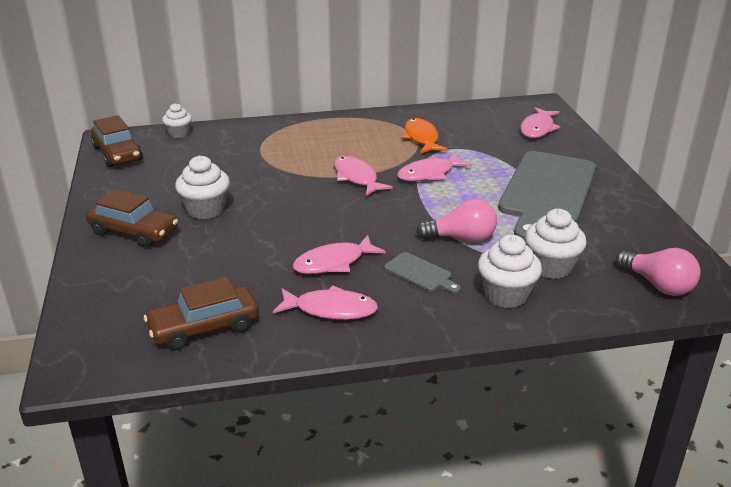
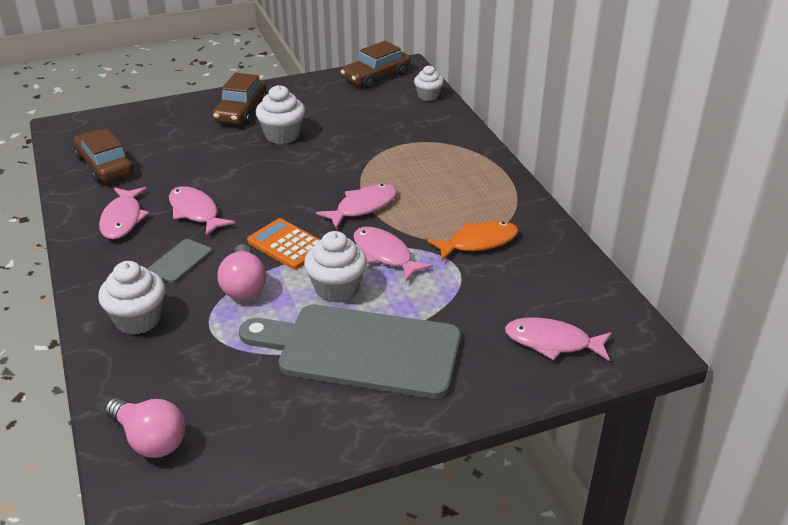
camera: 80 degrees right, 5 degrees up
white cupcake [525,209,587,279] -> white cupcake moved to [304,231,367,303]
pink light bulb [616,248,701,296] -> pink light bulb turned 90 degrees counterclockwise [105,397,185,458]
none -> orange calculator [247,218,320,269]

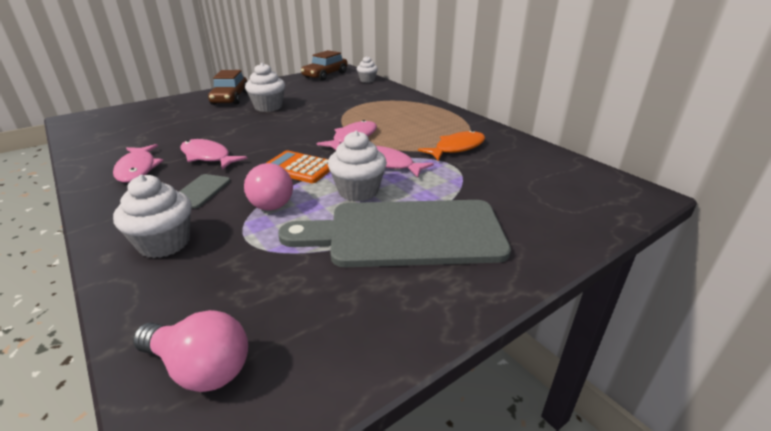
camera: 15 degrees left, 5 degrees down
brown car [73,128,134,183] -> none
pink fish [505,317,612,361] -> none

